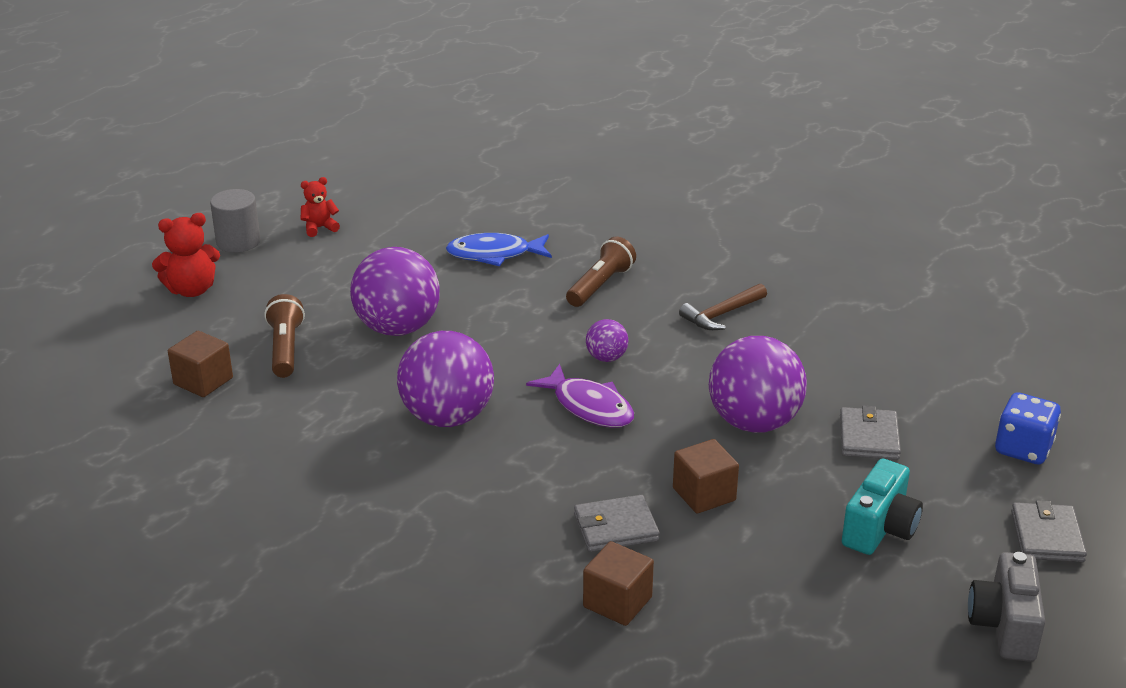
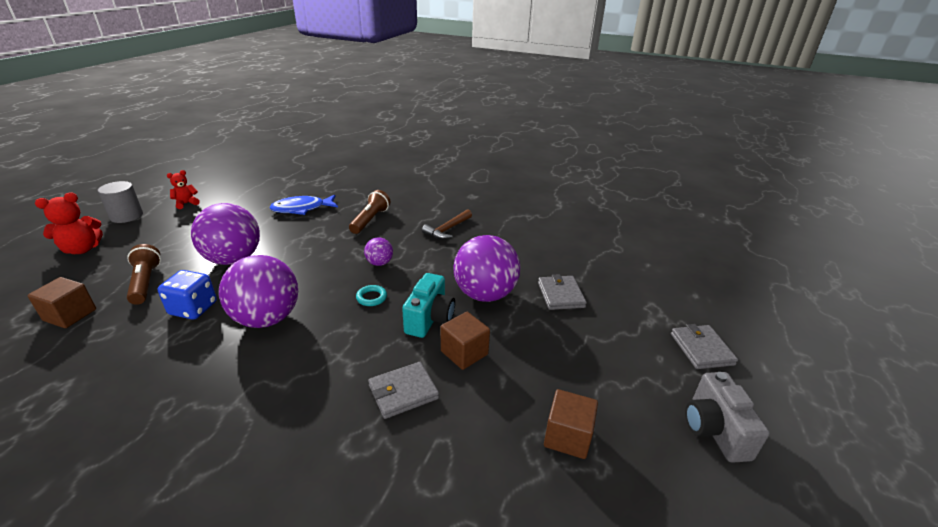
camera: 15 degrees left, 0 degrees up
purple fish [526,364,634,428] -> turquoise ring [356,285,387,306]
brown cube [583,541,654,626] -> brown cube moved to [544,389,598,459]
turquoise camera [842,459,923,555] -> turquoise camera moved to [402,273,455,338]
blue dice [995,393,1061,464] -> blue dice moved to [158,270,217,319]

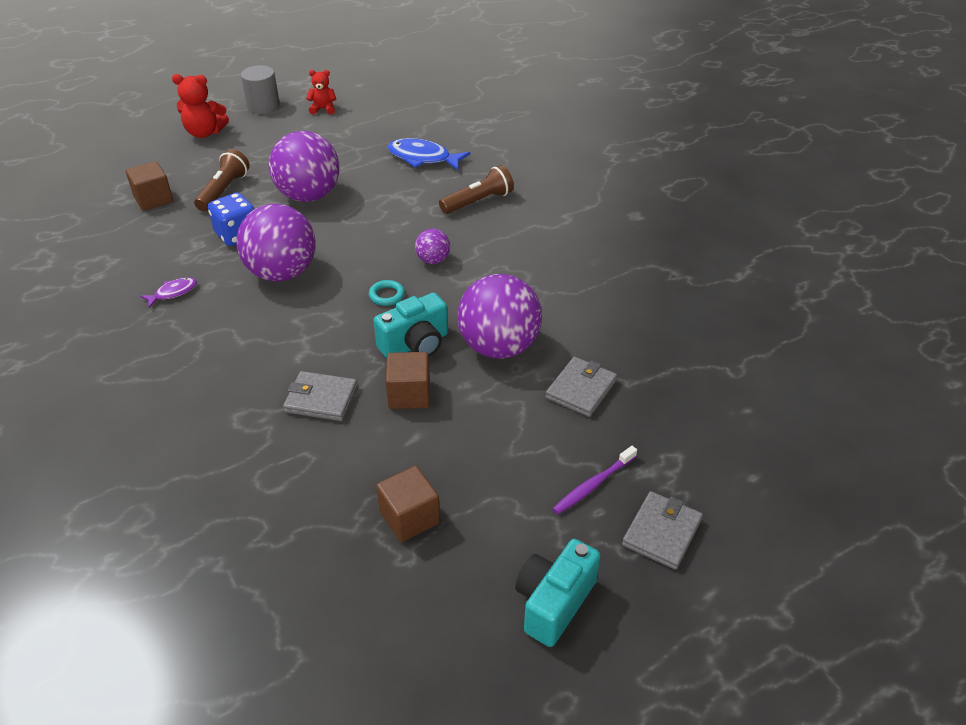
camera: 40 degrees right, 10 degrees up
brown hammer [422,209,472,239] -> none
grey camera [685,372,770,463] -> turquoise camera [515,539,601,647]
none -> purple fish [140,277,197,308]
none -> purple toothbrush [552,446,637,514]

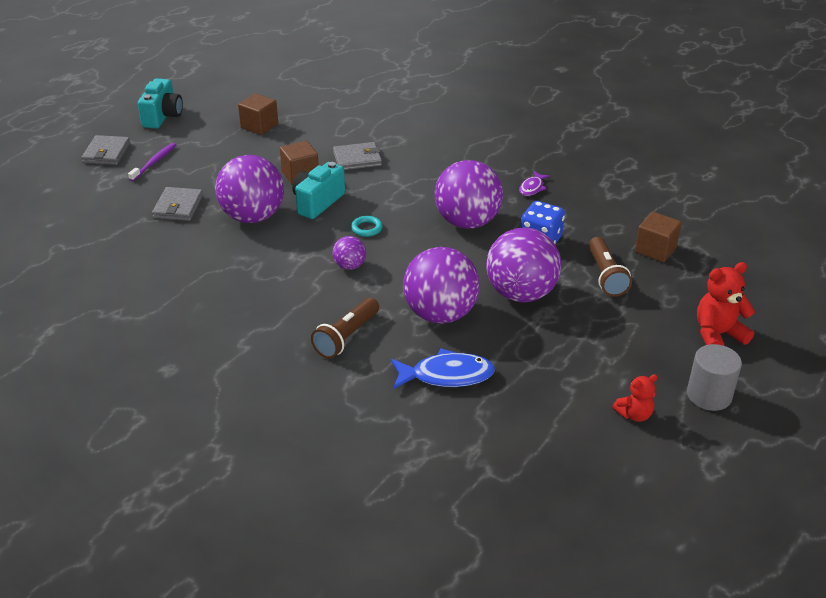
camera: 155 degrees right, 5 degrees down
none -> purple ball [403,247,480,324]

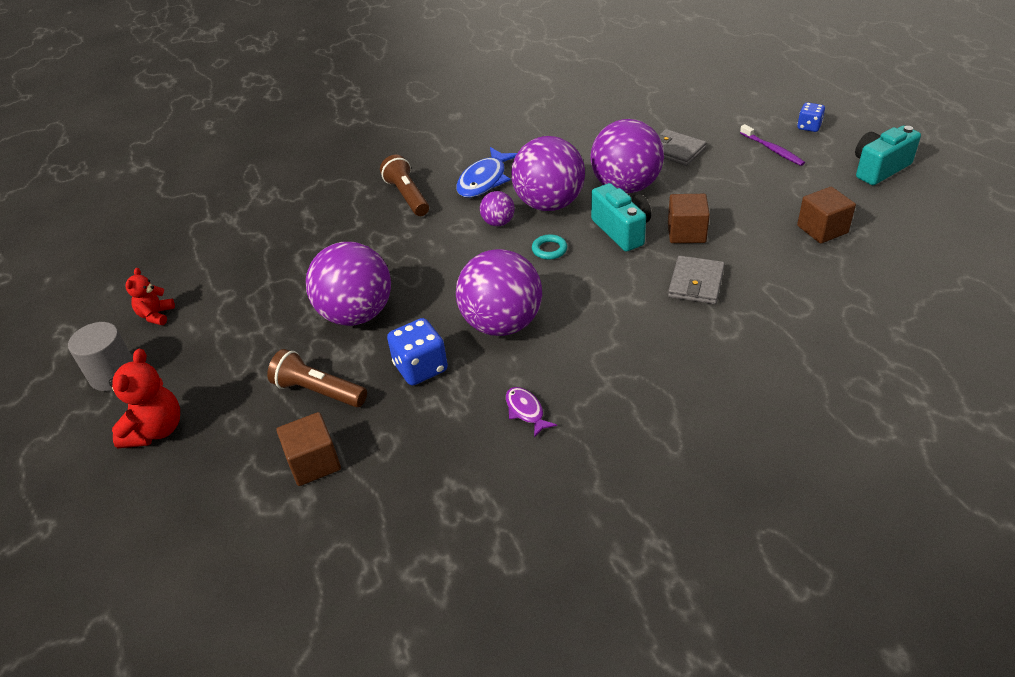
camera: 125 degrees right, 5 degrees up
grey wallet [82,135,130,165] -> blue dice [797,102,825,132]
turquoise camera [138,78,183,129] -> turquoise camera turned 105 degrees clockwise [855,126,921,185]
blue fish [391,349,495,389] -> blue fish moved to [456,147,517,198]
purple ball [403,247,480,324] -> purple ball moved to [511,136,585,211]

